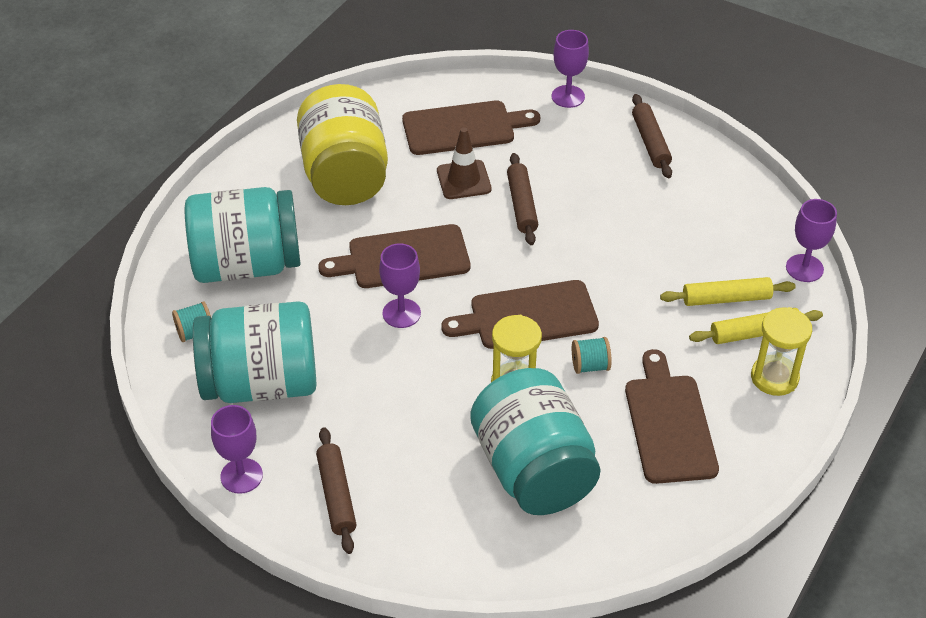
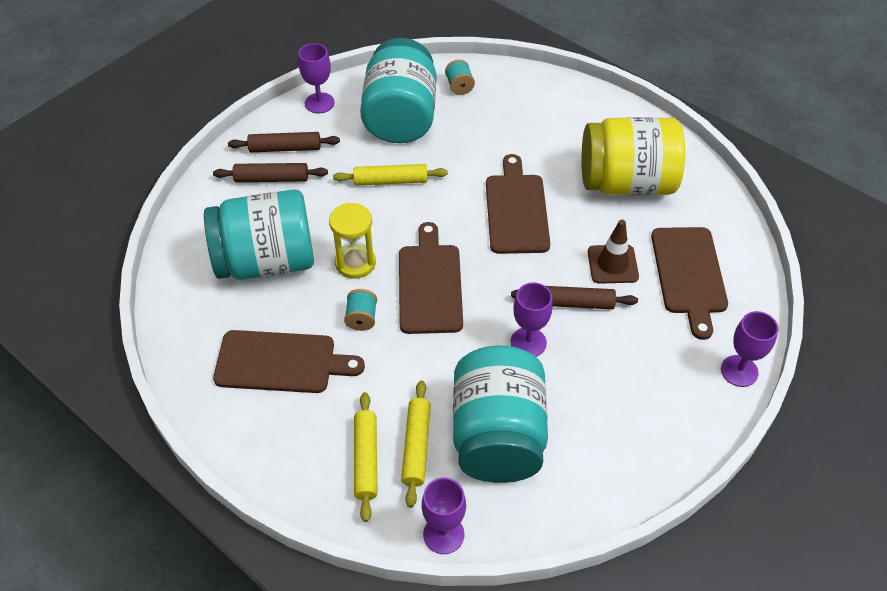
camera: 100 degrees right, 5 degrees up
turquoise jar [185,187,301,283] -> turquoise jar moved to [453,346,548,483]
purple goblet [379,243,421,328] -> purple goblet moved to [511,283,553,357]
brown rolling pin [632,94,672,178] -> brown rolling pin moved to [213,163,328,182]
yellow hourglass [751,307,812,396] -> none
none -> yellow rolling pin [333,164,448,186]

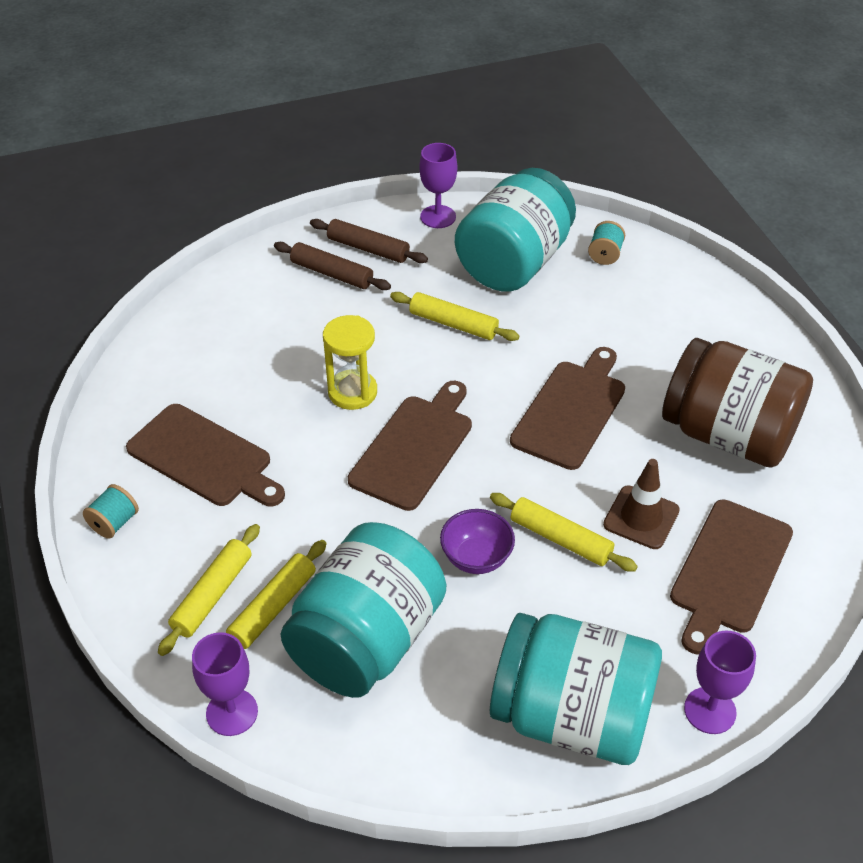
camera: 30 degrees right, 5 degrees down
turquoise jar [204,189,314,280] -> turquoise jar moved to [490,613,662,765]
turquoise spool [344,289,377,331] -> turquoise spool moved to [83,484,139,539]
purple goblet [511,283,553,357] -> purple bowl [440,509,515,574]
brown rolling pin [511,286,638,309] -> yellow rolling pin [490,493,638,572]
yellow jar [581,117,685,195] -> brown jar [662,338,813,468]

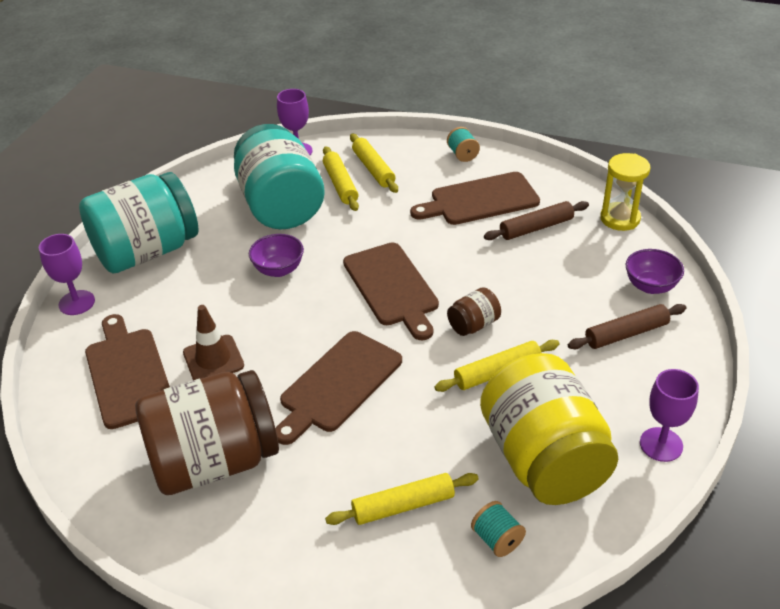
camera: 130 degrees right, 5 degrees down
brown rolling pin [310,219,428,263] -> brown rolling pin moved to [484,201,589,240]
yellow hourglass [323,315,377,410] -> yellow hourglass moved to [600,153,650,231]
turquoise jar [455,168,576,292] -> yellow jar [480,353,618,505]
yellow rolling pin [490,493,638,572] -> yellow rolling pin moved to [325,473,479,525]
brown cutting board [510,347,625,470] -> brown cutting board turned 60 degrees clockwise [275,331,402,445]
none -> brown jar [447,287,501,336]
none -> purple bowl [626,249,684,294]

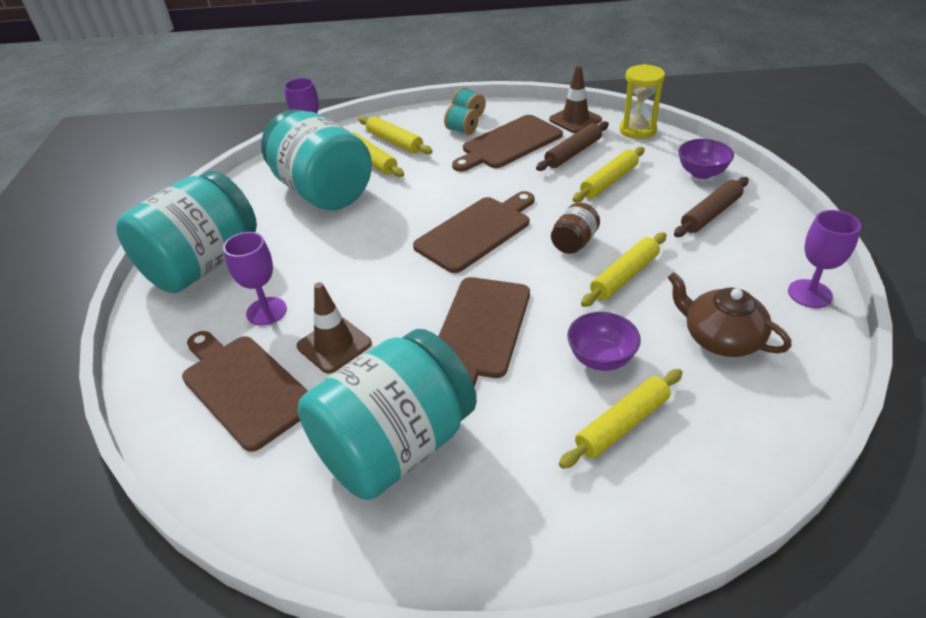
camera: 20 degrees left, 0 degrees up
purple goblet [39,234,95,315] -> purple goblet moved to [223,232,287,326]
brown jar [135,370,279,495] -> turquoise jar [298,329,477,500]
purple bowl [249,234,304,277] -> purple bowl moved to [567,312,641,371]
brown cutting board [343,243,439,341] -> brown cutting board turned 90 degrees counterclockwise [413,191,535,273]
turquoise spool [471,501,526,557] -> turquoise spool moved to [444,104,479,135]
yellow jar [480,353,618,505] -> brown teapot [668,272,791,357]
none -> brown traffic cone [549,65,602,133]
none -> yellow rolling pin [573,147,645,203]

